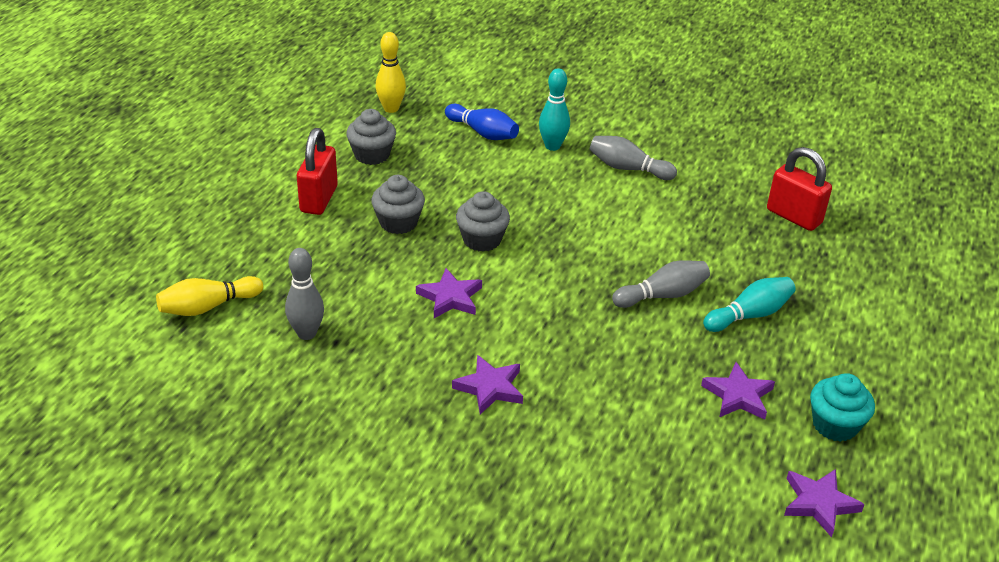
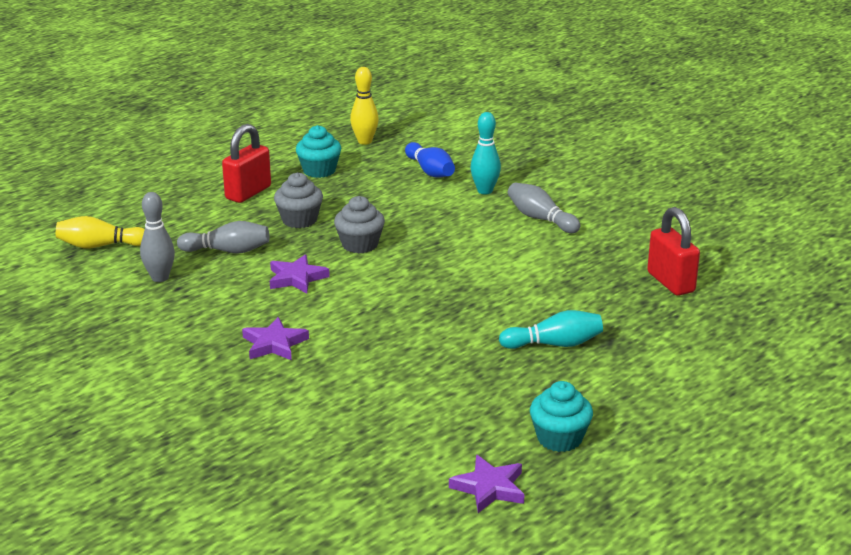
camera: 25 degrees right, 10 degrees down
grey cupcake [346,109,396,165] -> turquoise cupcake [296,125,341,178]
grey bowling pin [612,260,710,308] -> grey bowling pin moved to [177,221,269,253]
purple star [701,362,775,420] -> none

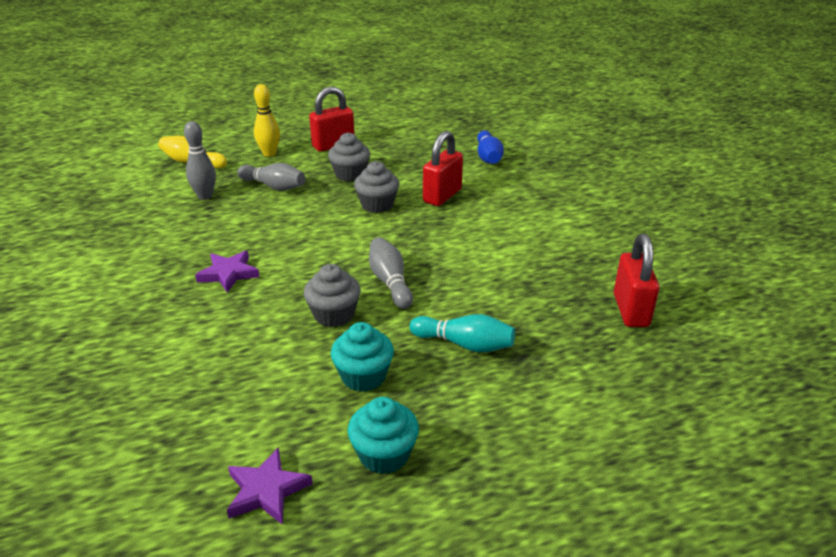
camera: 25 degrees right, 5 degrees up
purple star [270,254,330,294] -> none
turquoise cupcake [296,125,341,178] -> turquoise cupcake moved to [331,322,394,392]
yellow bowling pin [350,67,379,145] -> yellow bowling pin moved to [254,84,280,157]
turquoise bowling pin [470,112,501,195] -> none
grey bowling pin [508,182,580,233] -> grey bowling pin moved to [369,237,413,309]
none -> grey cupcake [304,264,360,327]
none -> red padlock [423,131,463,206]

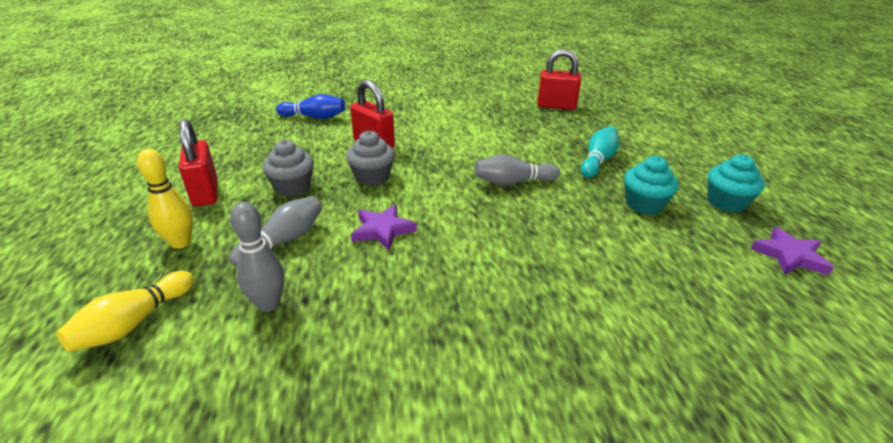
camera: 80 degrees left, 0 degrees up
purple star [195,251,260,293] -> purple star moved to [351,205,417,251]
grey cupcake [304,264,360,327] -> none

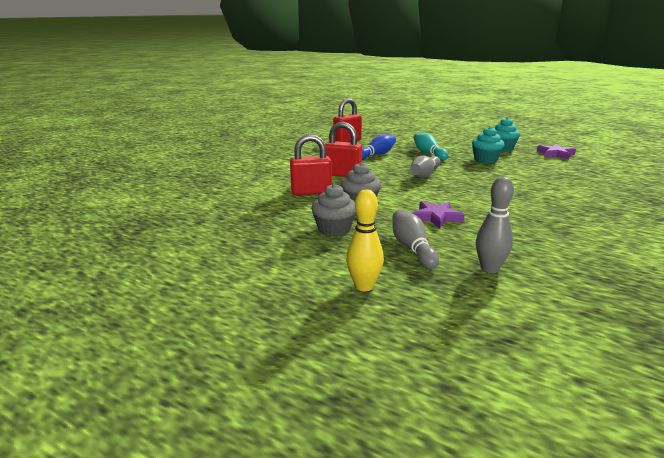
camera: 50 degrees left, 10 degrees down
yellow bowling pin [56,271,194,352] -> none
red padlock [179,119,217,207] -> red padlock moved to [325,122,362,177]
blue bowling pin [276,94,345,119] -> blue bowling pin moved to [362,134,396,160]

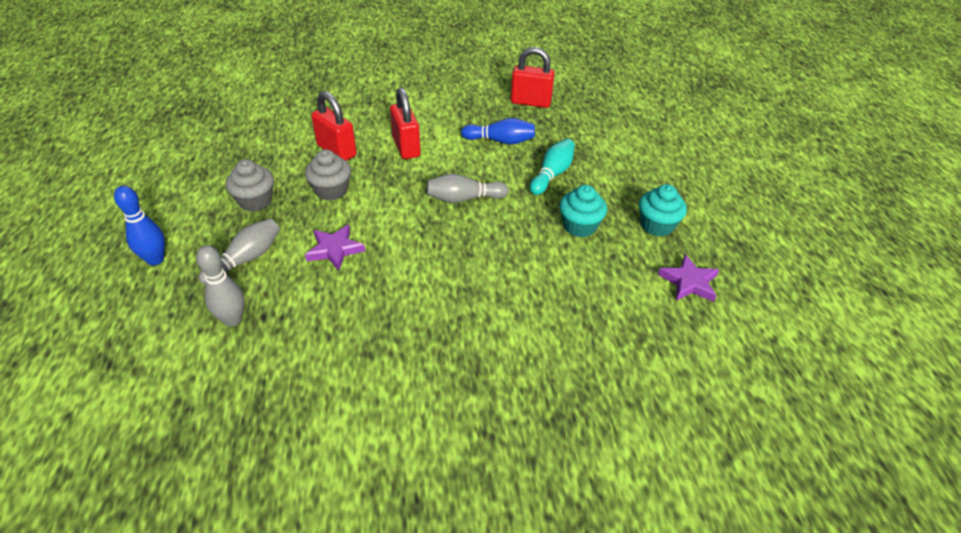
camera: 50 degrees right, 20 degrees up
yellow bowling pin [346,189,384,291] -> blue bowling pin [114,186,165,265]

